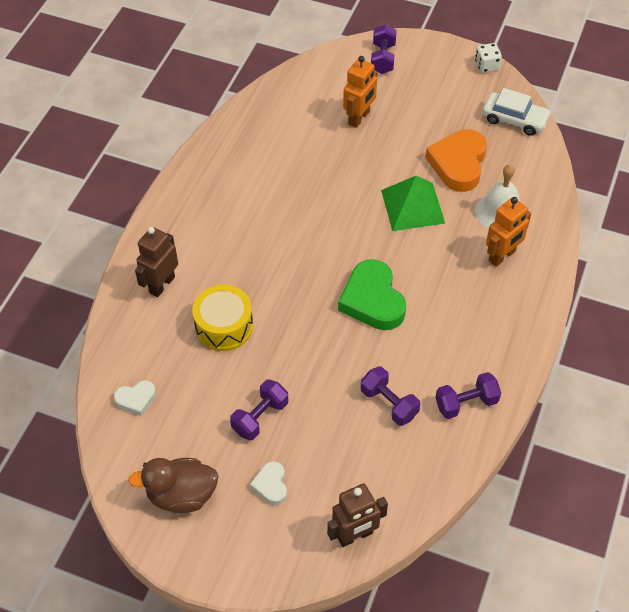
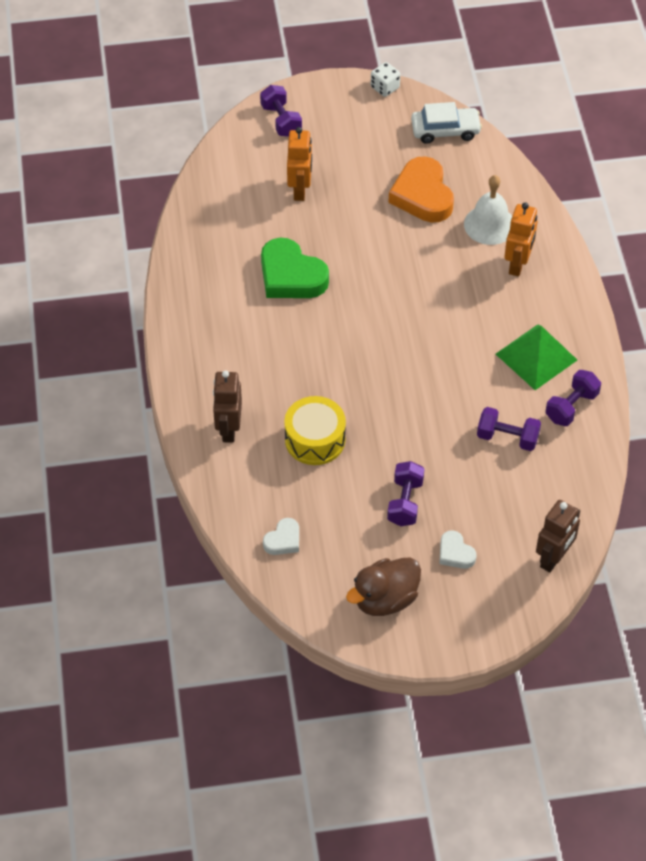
camera: 30 degrees left, 0 degrees up
green heart [338,259,406,330] -> green heart moved to [261,238,329,298]
green pyramid [381,176,445,231] -> green pyramid moved to [496,324,577,390]

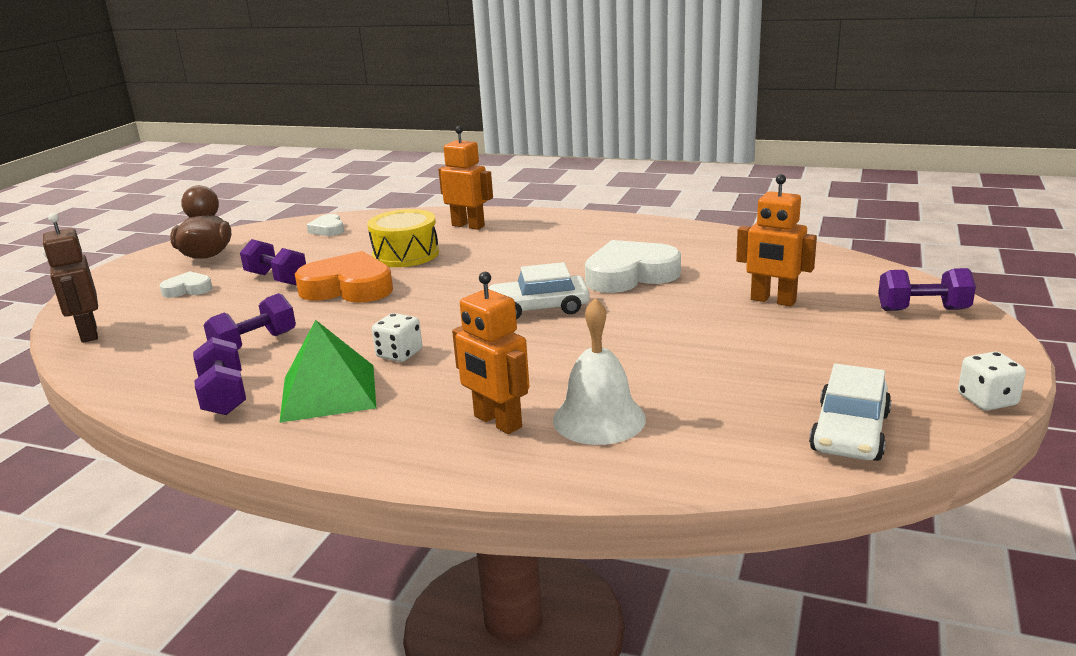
camera: 120 degrees right, 30 degrees down
brown robot [213,370,242,443] -> orange robot [438,126,493,230]
green heart [261,238,329,298] -> white heart [585,240,681,293]
orange heart [388,156,454,223] -> orange heart moved to [295,251,393,303]
none -> white dice [372,313,422,362]
none -> white car [488,262,589,320]

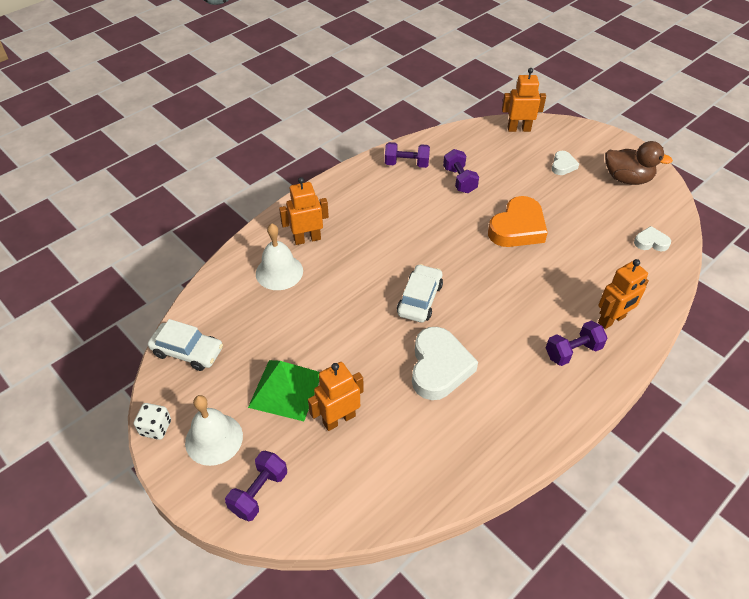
camera: 115 degrees right, 25 degrees up
brown robot [43,213,98,343] -> orange robot [502,68,546,132]
purple dumbbell [240,239,306,285] -> purple dumbbell moved to [546,321,607,366]
green pyramid [279,320,376,423] -> green pyramid moved to [248,360,320,421]
yellow drum [367,209,439,267] -> none
white dice [372,313,422,362] -> none
white car [809,364,892,461] -> white car turned 150 degrees clockwise [148,319,223,371]
none -> white bell [185,395,243,466]

